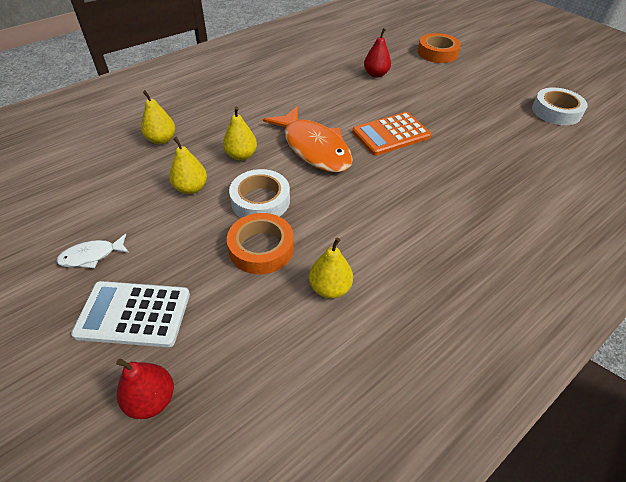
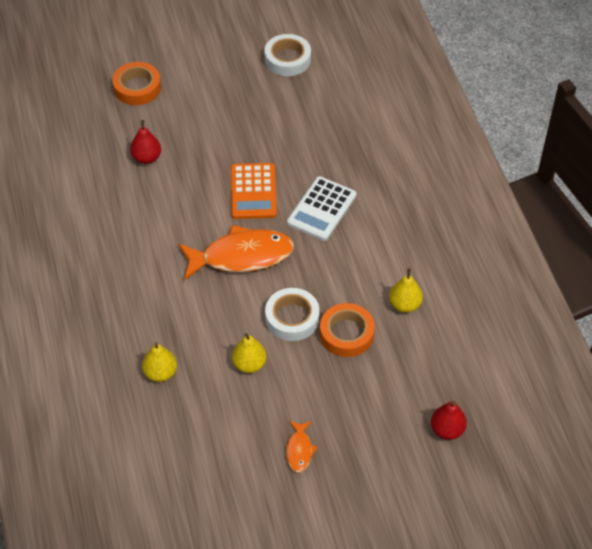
camera: 65 degrees left, 5 degrees up
white fish [56,234,129,268] -> orange fish [286,421,318,473]
white calculator [71,281,190,347] -> white calculator moved to [287,176,356,241]
yellow pear [223,107,257,161] -> none

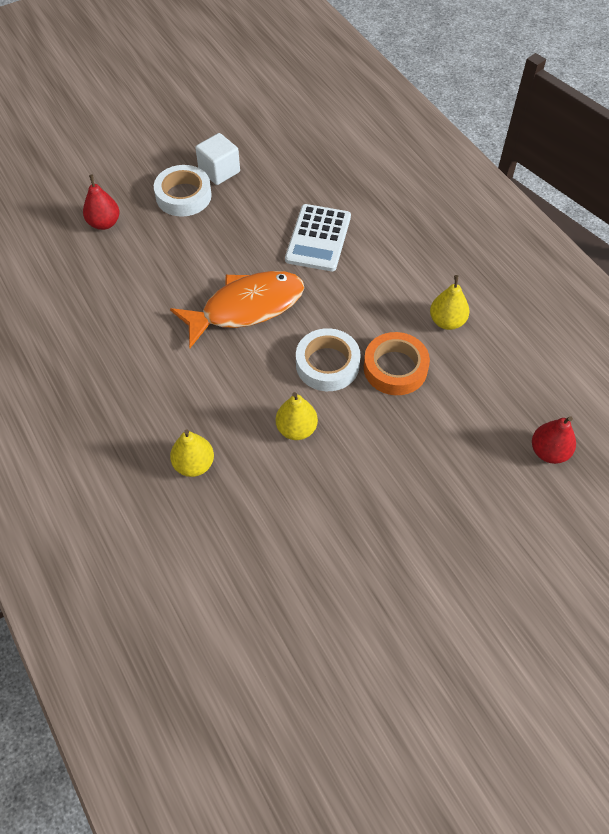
camera: 15 degrees left, 5 degrees up
orange tape [112,62,161,105] -> none
orange calculator [231,163,277,219] -> none
white tape [264,34,311,76] -> white tape moved to [154,165,212,217]
orange fish [286,421,318,473] -> none
none -> white cube [195,133,240,185]

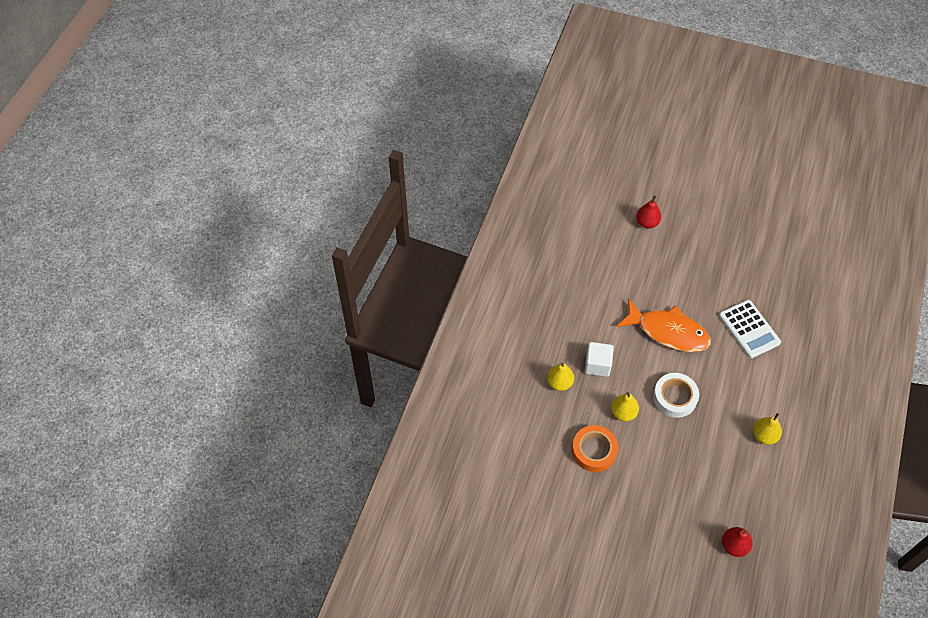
camera: 50 degrees right, 0 degrees up
white tape [154,165,212,217] -> none
white cube [195,133,240,185] -> white cube moved to [585,342,614,377]
white calculator [285,204,351,271] -> white calculator turned 90 degrees counterclockwise [719,300,781,358]
orange tape [364,332,430,395] -> orange tape moved to [572,425,618,472]

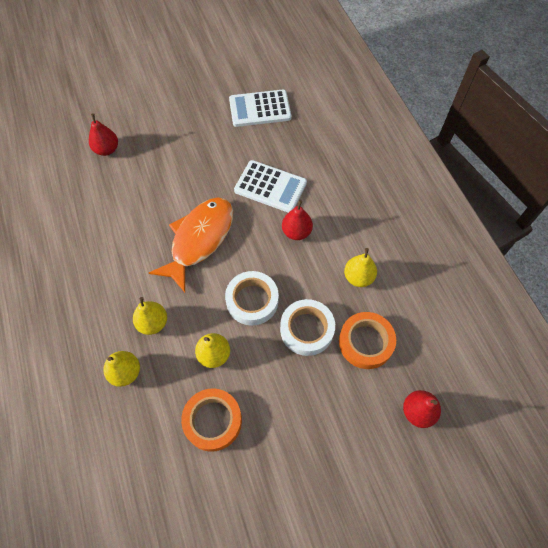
camera: 40 degrees left, 5 degrees up
white cube [585,342,614,377] -> yellow pear [133,297,167,335]
orange fish [616,298,711,352] -> orange fish turned 45 degrees counterclockwise [149,197,233,292]
none -> white calculator [229,90,291,127]
none -> white tape [280,299,335,356]
none -> red pear [282,200,313,240]
none -> orange tape [339,312,396,369]

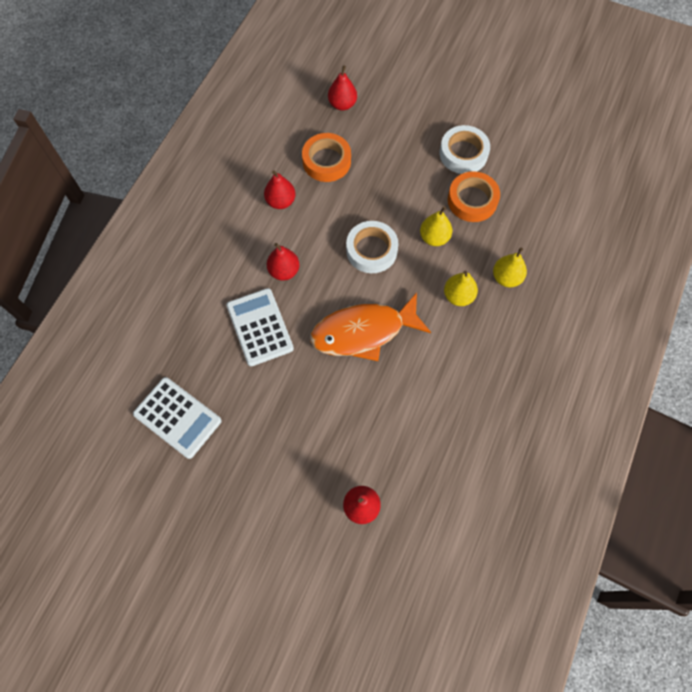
camera: 135 degrees left, 5 degrees up
white tape [280,299,335,356] -> white tape moved to [440,125,490,174]
yellow pear [344,248,377,287] -> red pear [264,170,296,209]

